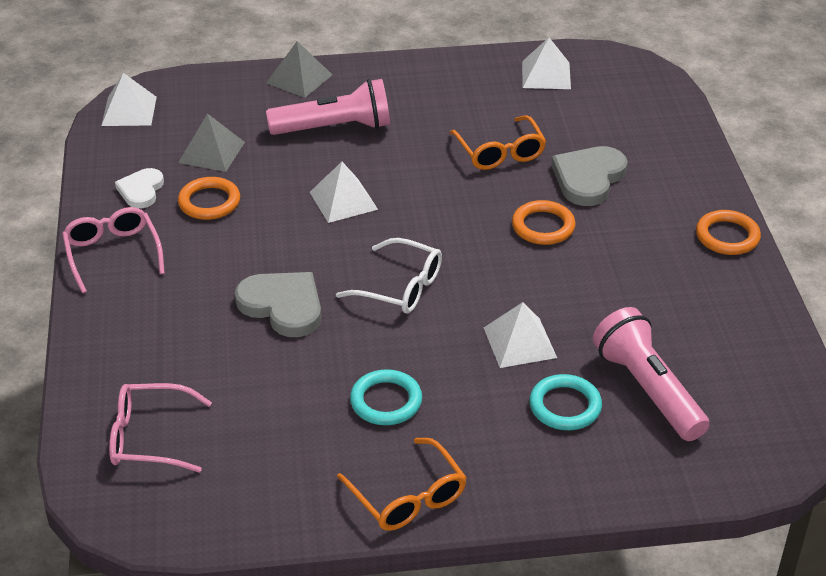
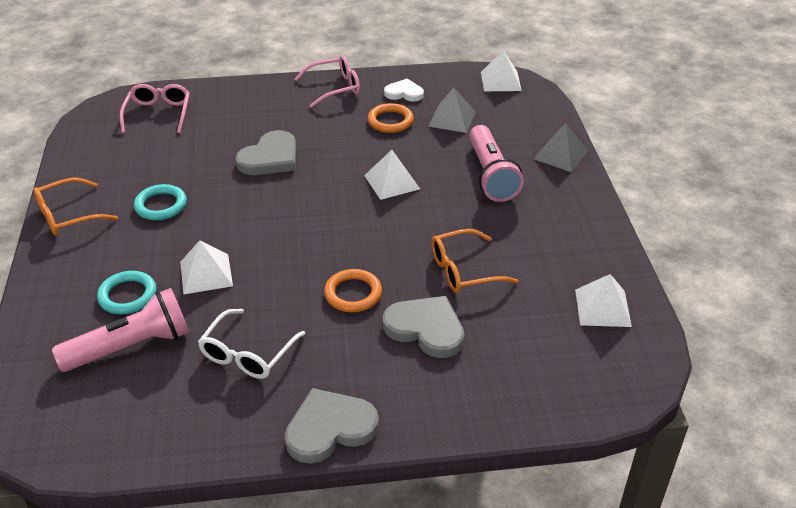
camera: 90 degrees right, 0 degrees up
white glasses [336,238,442,313] -> white glasses moved to [198,309,305,379]
orange ring [696,210,761,255] -> grey heart [285,388,379,464]

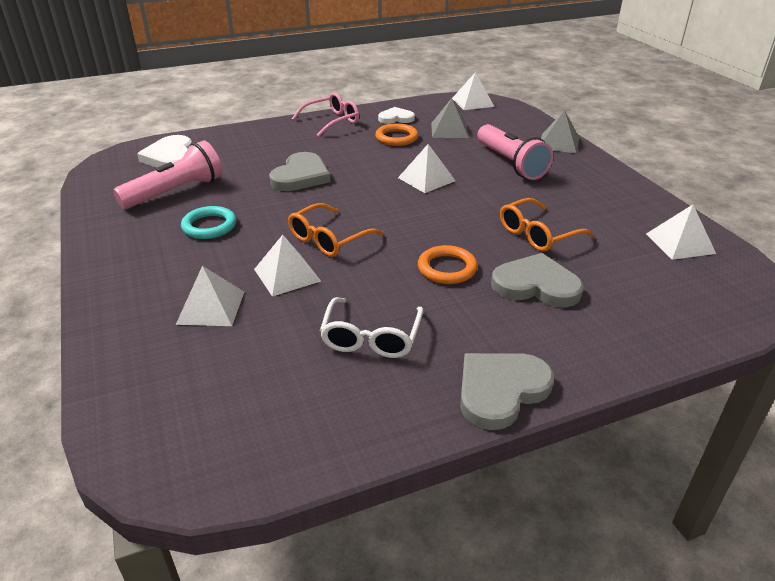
camera: 15 degrees left, 5 degrees down
orange glasses [33,177,118,236] -> orange glasses moved to [288,203,384,257]
pink flashlight [52,288,189,372] -> pink flashlight moved to [113,140,223,209]
turquoise ring [97,271,157,314] -> white pyramid [176,266,244,326]
pink glasses [120,84,190,133] -> white heart [137,135,192,168]

